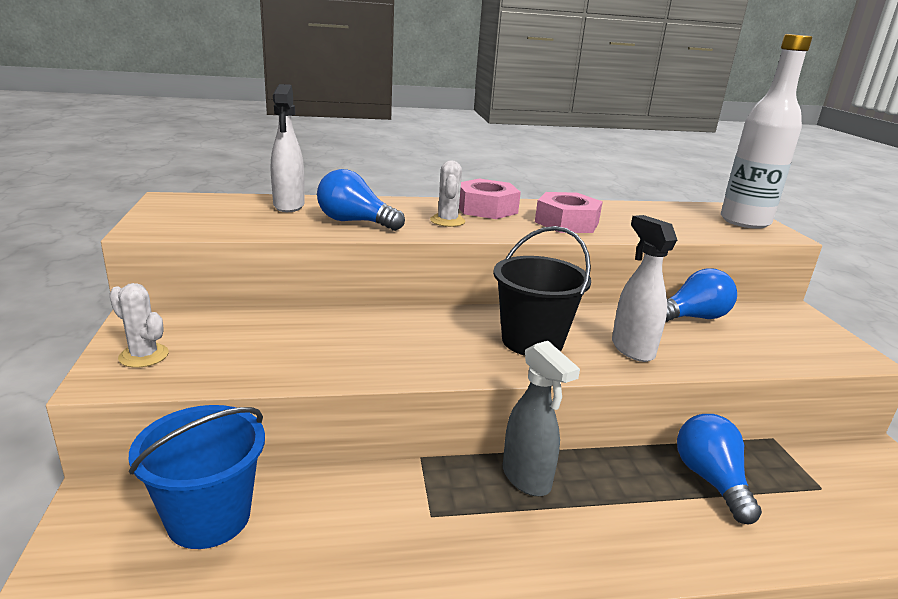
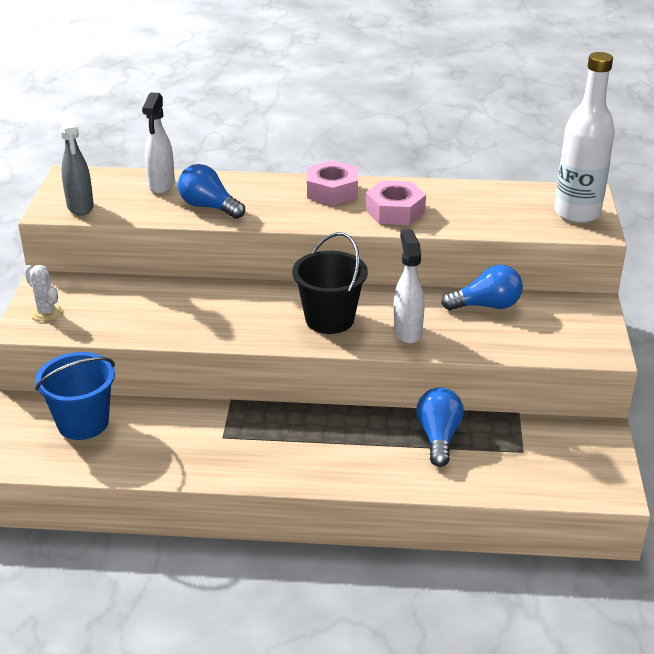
camera: 15 degrees right, 10 degrees up
white cactus [430,160,465,227] -> none
grey spray bottle [503,341,580,496] -> grey spray bottle moved to [60,111,94,216]

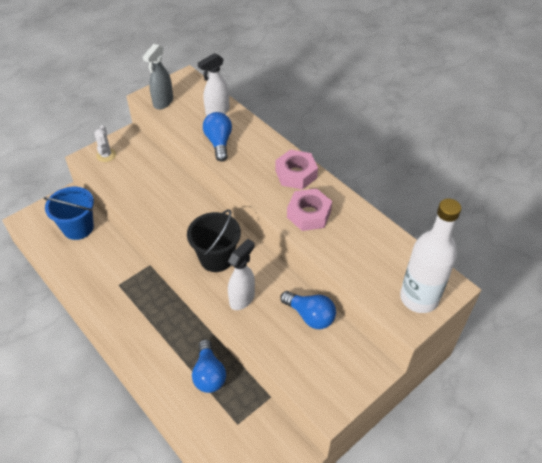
camera: 45 degrees right, 15 degrees up
blue light bulb [416,388,464,467] -> blue light bulb turned 120 degrees clockwise [192,339,226,393]

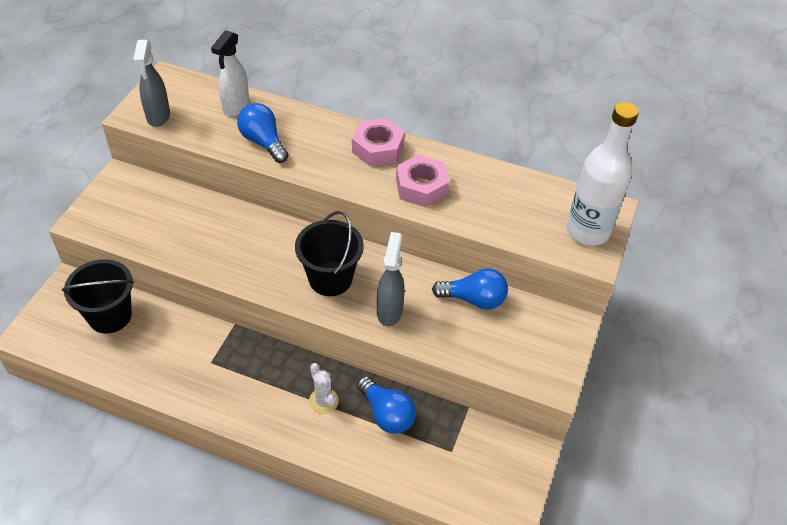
camera: 30 degrees left, 0 degrees up
blue bucket [44,187,94,240] -> black bucket [62,259,134,334]
white cactus [94,125,116,162] -> white cactus moved to [309,363,339,414]
white spray bottle [228,239,255,310] -> grey spray bottle [377,232,405,326]

